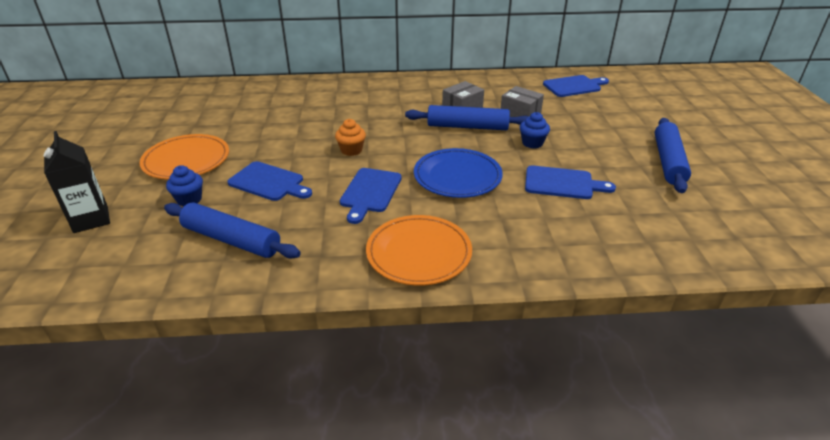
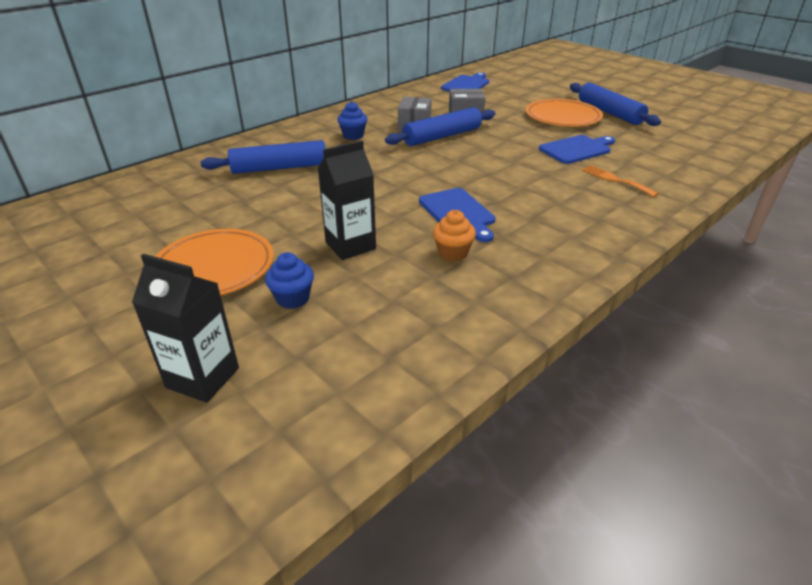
camera: 40 degrees left, 0 degrees up
blue rolling pin [164,202,301,258] -> blue rolling pin moved to [200,140,341,174]
blue cutting board [227,161,312,201] -> black carton [318,141,376,260]
orange cupcake [335,119,366,156] -> orange cupcake moved to [433,210,476,262]
orange plate [366,215,472,286] -> orange plate moved to [526,99,603,127]
blue plate [414,148,503,198] -> none
blue cupcake [520,112,550,149] -> blue cupcake moved to [337,101,367,140]
none -> orange fork [582,165,659,197]

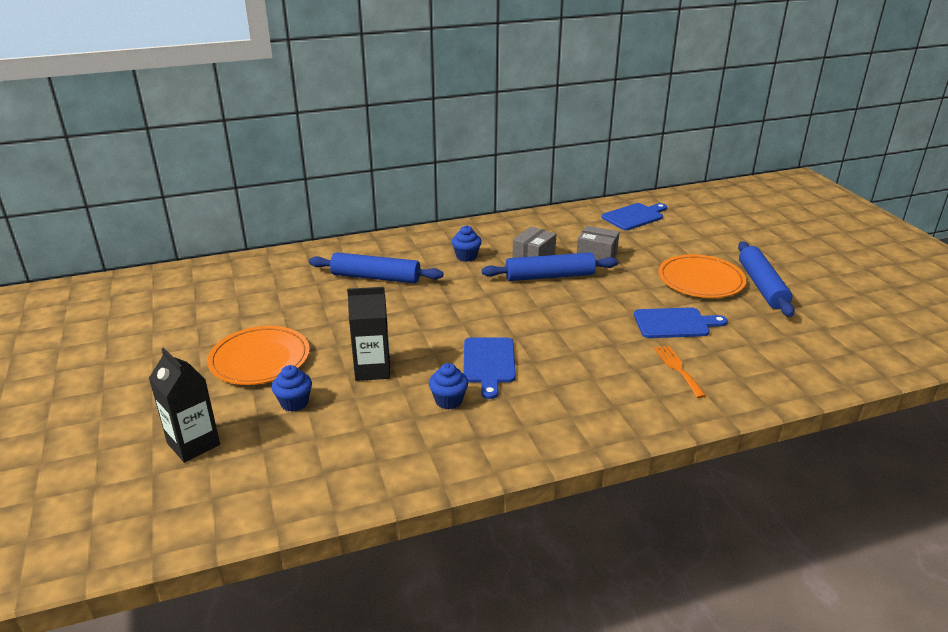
camera: 25 degrees right, 5 degrees down
orange cupcake [433,210,476,262] -> blue cupcake [429,363,468,410]

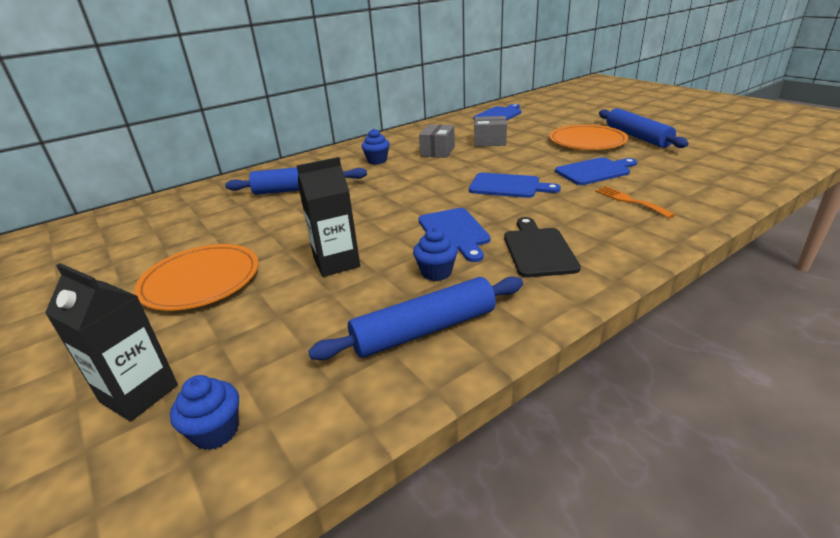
camera: 15 degrees left, 0 degrees up
blue cupcake [272,365,312,412] -> blue cupcake moved to [170,375,239,450]
blue rolling pin [482,252,618,281] -> blue rolling pin moved to [308,276,523,360]
none -> blue cutting board [469,173,561,198]
none -> black cutting board [504,217,581,277]

